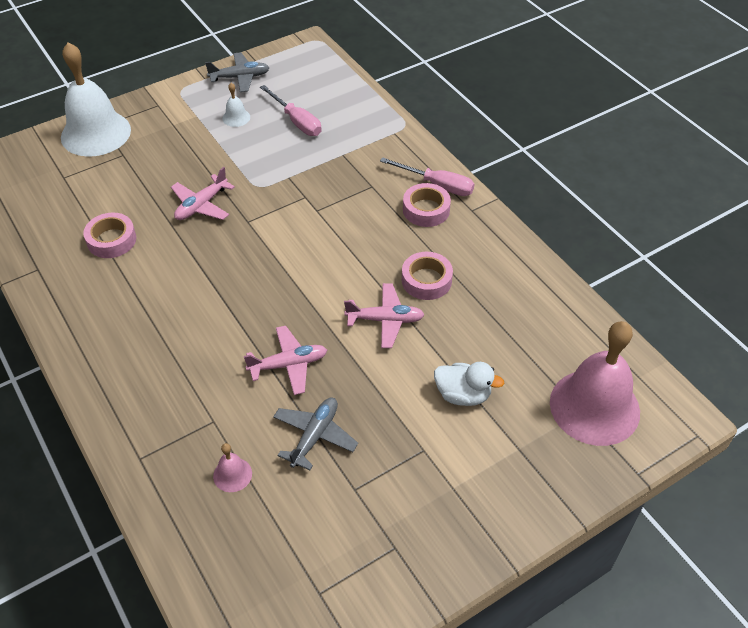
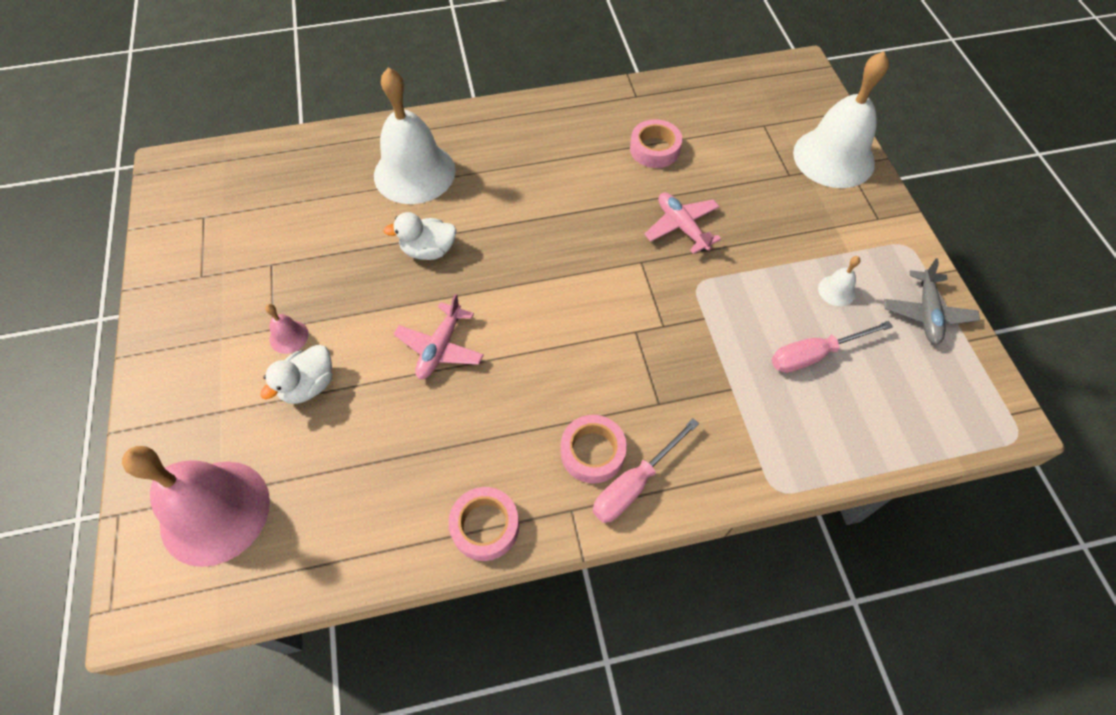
camera: 110 degrees right, 10 degrees up
pink bell [213,443,252,492] -> pink bell moved to [265,304,309,354]
pink plane [244,326,327,395] -> white duck [383,212,457,260]
grey plane [273,398,358,470] -> none
pink tape [402,252,453,300] -> pink tape moved to [448,487,519,561]
none -> white bell [374,67,456,204]

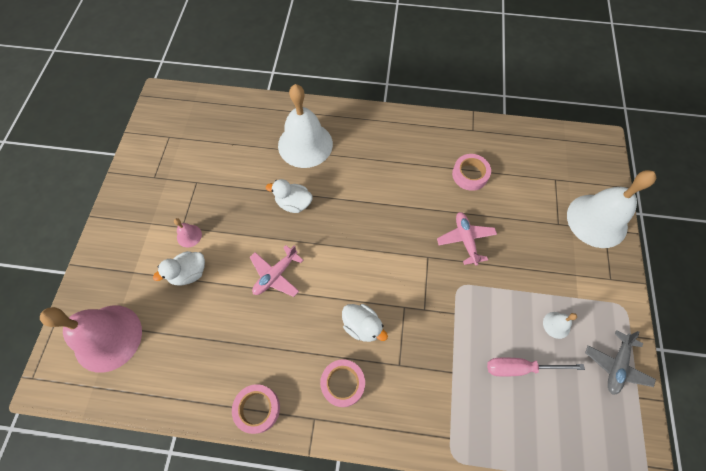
camera: 20 degrees right, 5 degrees up
pink screwdriver [593,418,699,523] -> none
none -> white duck [342,304,388,342]

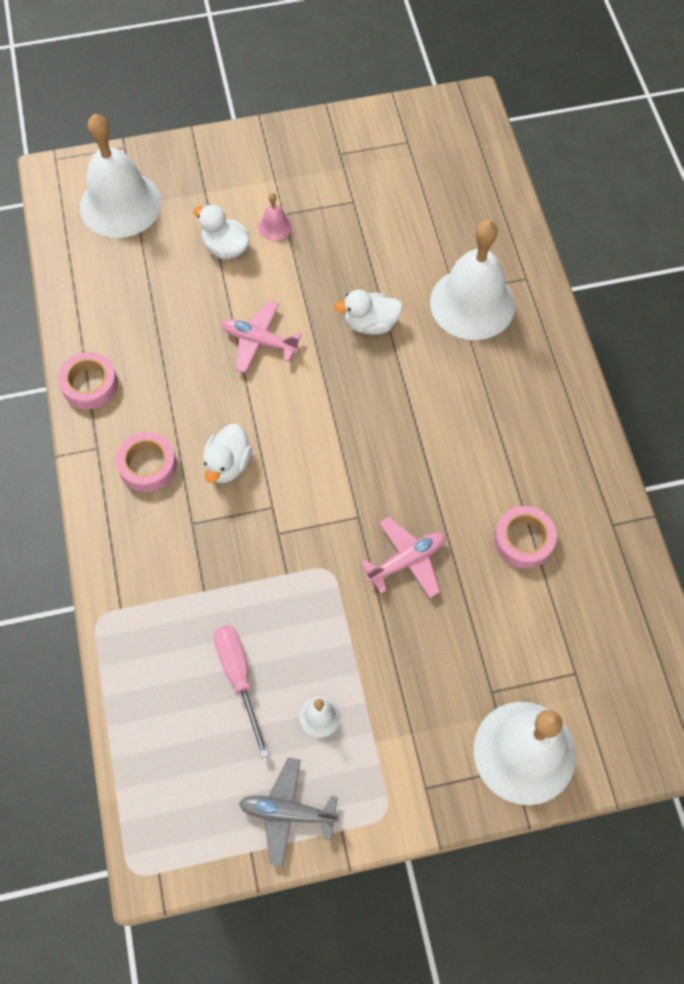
camera: 70 degrees right, 0 degrees up
pink bell [40,305,142,373] -> white bell [80,114,162,238]
white duck [266,179,313,213] -> white duck turned 90 degrees counterclockwise [334,290,403,335]

